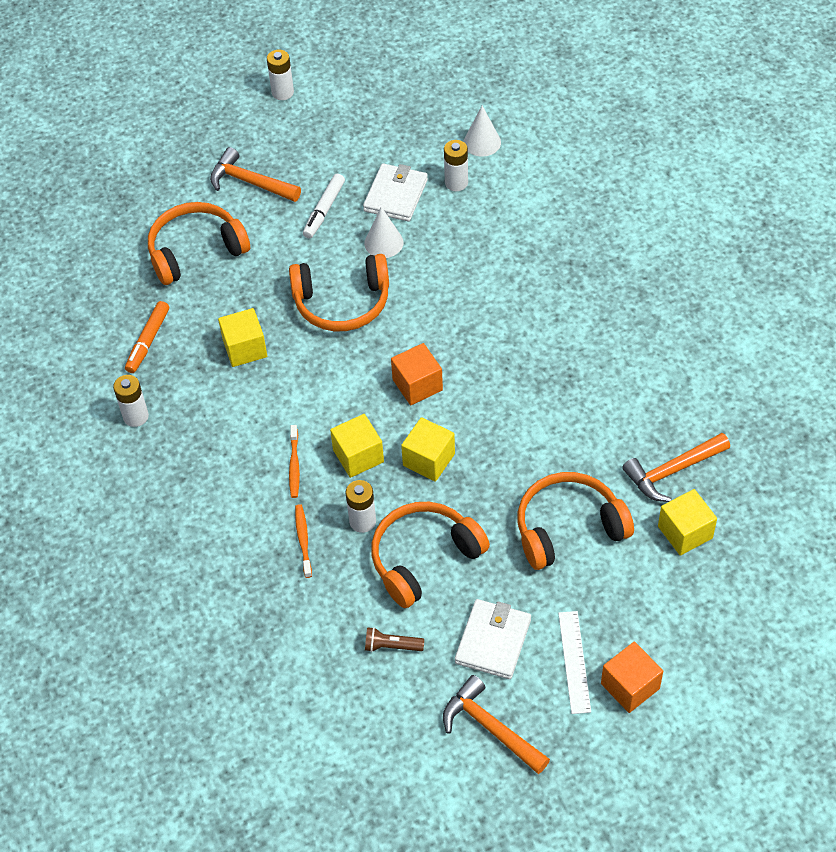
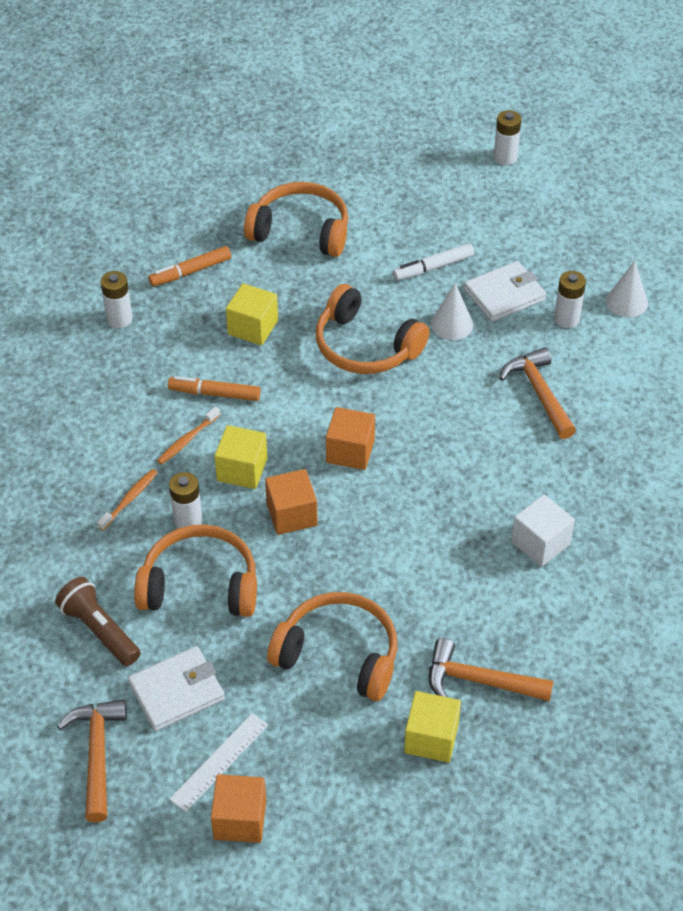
camera: 40 degrees right, 5 degrees down
orange hammer [210,147,301,202] -> orange hammer moved to [499,347,576,439]
brown flashlight [365,627,424,652] -> brown flashlight [55,577,140,666], size x1.61
yellow cube [401,417,455,482] -> orange cube [265,469,317,535]
none -> orange marker [168,376,260,401]
none -> white cube [511,494,575,567]

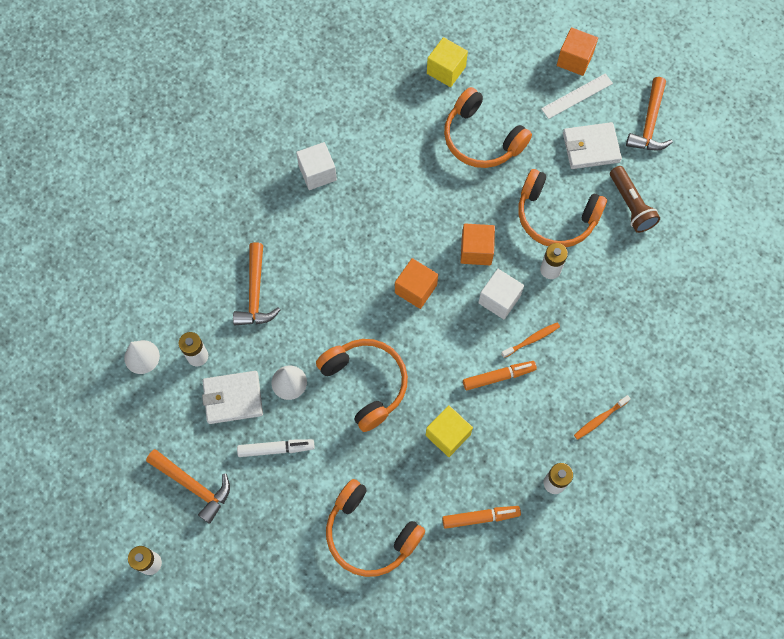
camera: 160 degrees left, 20 degrees up
orange toothbrush [97,469,158,531] -> orange toothbrush moved to [574,395,631,440]
orange marker [168,376,260,401] -> orange marker turned 45 degrees counterclockwise [463,361,537,390]
yellow cube [215,425,267,489] -> white cube [478,269,524,319]
orange hammer [429,638,554,701] -> orange hammer moved to [146,449,230,524]

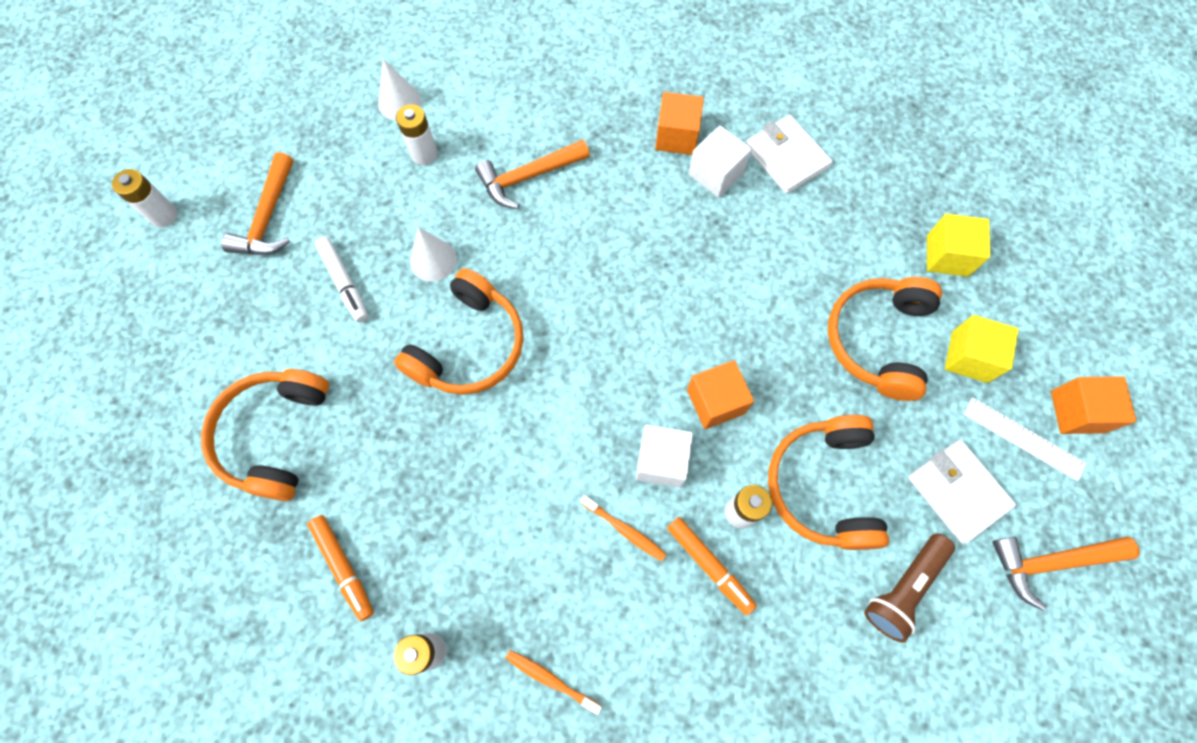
camera: 65 degrees right, 0 degrees up
white wallet [202,371,263,424] -> white wallet moved to [746,115,833,194]
orange cube [395,258,438,309] -> orange cube moved to [655,92,704,155]
yellow cube [426,405,473,457] -> yellow cube moved to [945,315,1019,383]
orange marker [463,361,537,390] -> orange marker moved to [667,517,757,615]

